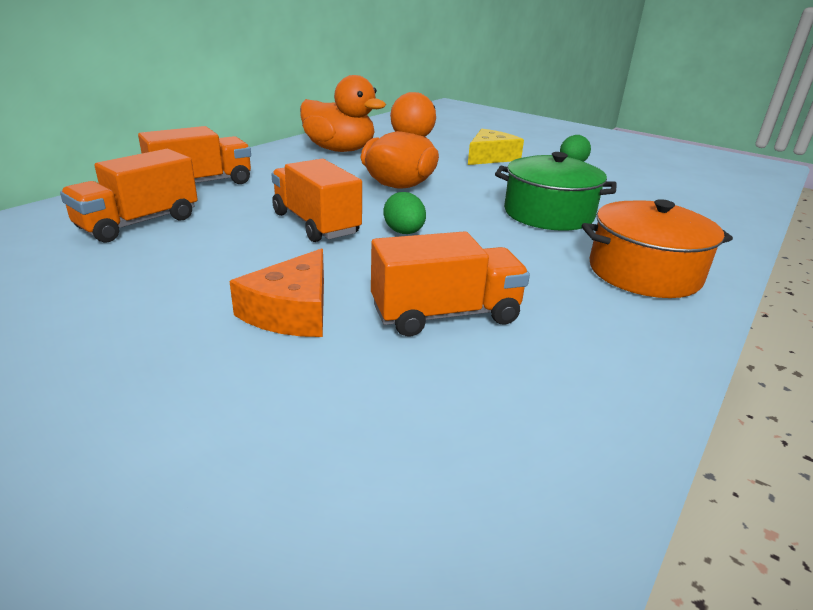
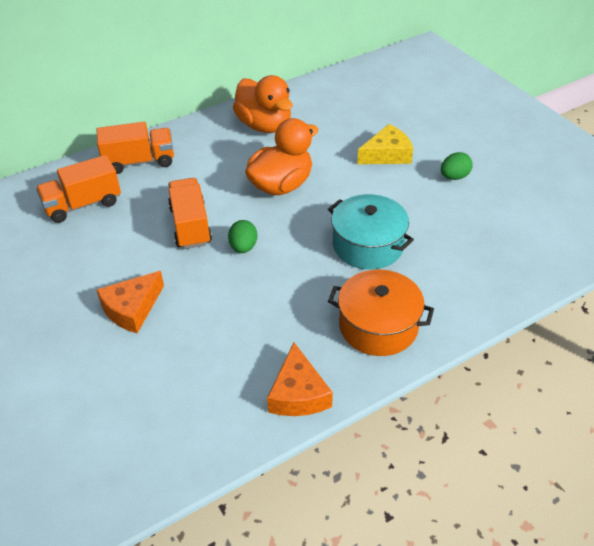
camera: 25 degrees right, 15 degrees up
orange truck [371,231,530,337] -> none
green pot [495,152,617,231] -> turquoise pot [328,194,414,269]
none -> orange cheese [267,343,333,416]

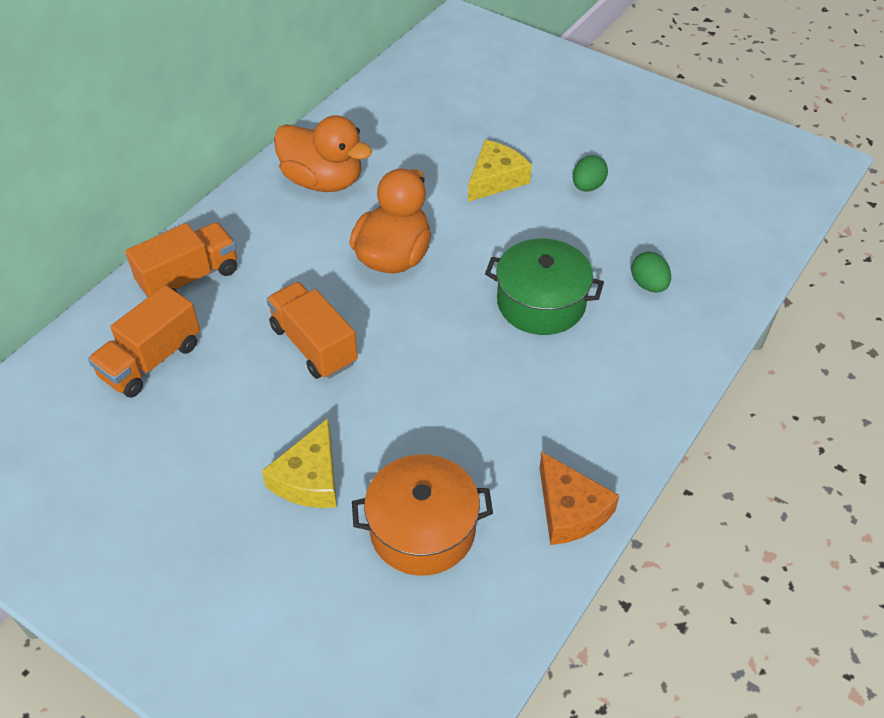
camera: 25 degrees left, 5 degrees up
orange cheese [96,271,164,333] -> yellow cheese [262,418,337,508]
green egg [228,220,257,253] -> green egg moved to [631,252,671,293]
turquoise pot [328,194,414,269] -> green pot [485,239,604,335]
orange pot [328,270,434,356] -> orange pot moved to [352,454,493,576]

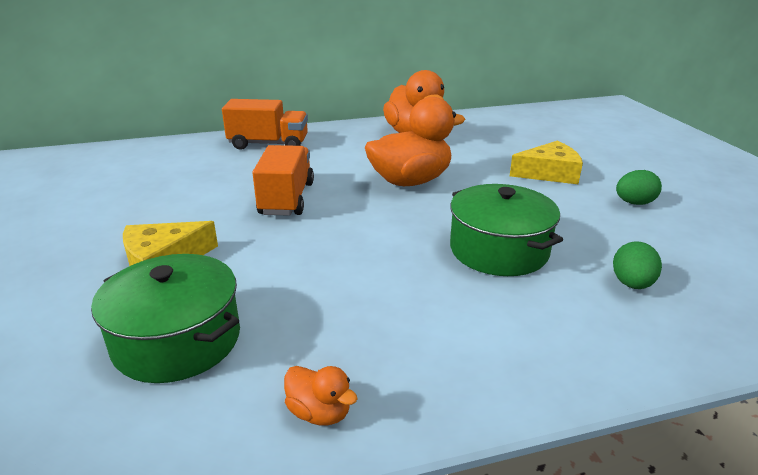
camera: 40 degrees right, 20 degrees down
orange truck [88,285,200,398] -> none
orange pot [352,454,493,576] -> green pot [91,254,240,383]
orange cheese [539,452,620,545] -> orange duck [284,366,358,426]

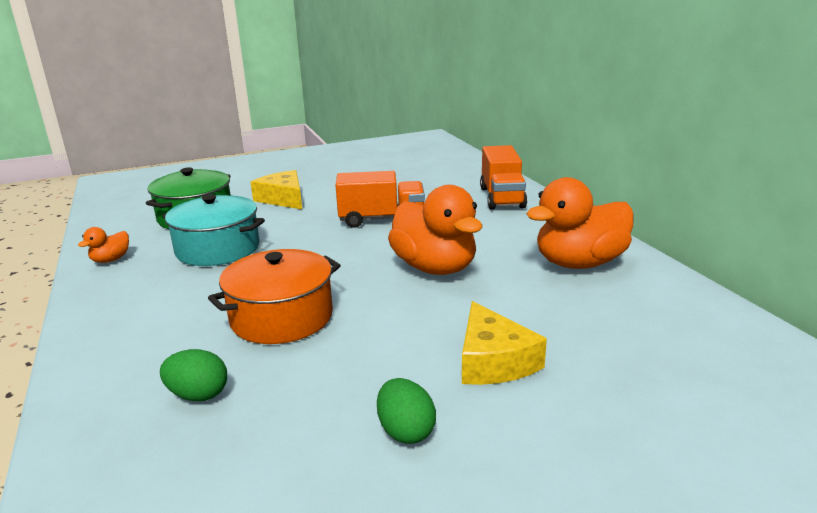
camera: 85 degrees right, 5 degrees down
green pot [450,184,563,276] -> orange pot [208,249,341,344]
none -> turquoise pot [162,194,265,266]

